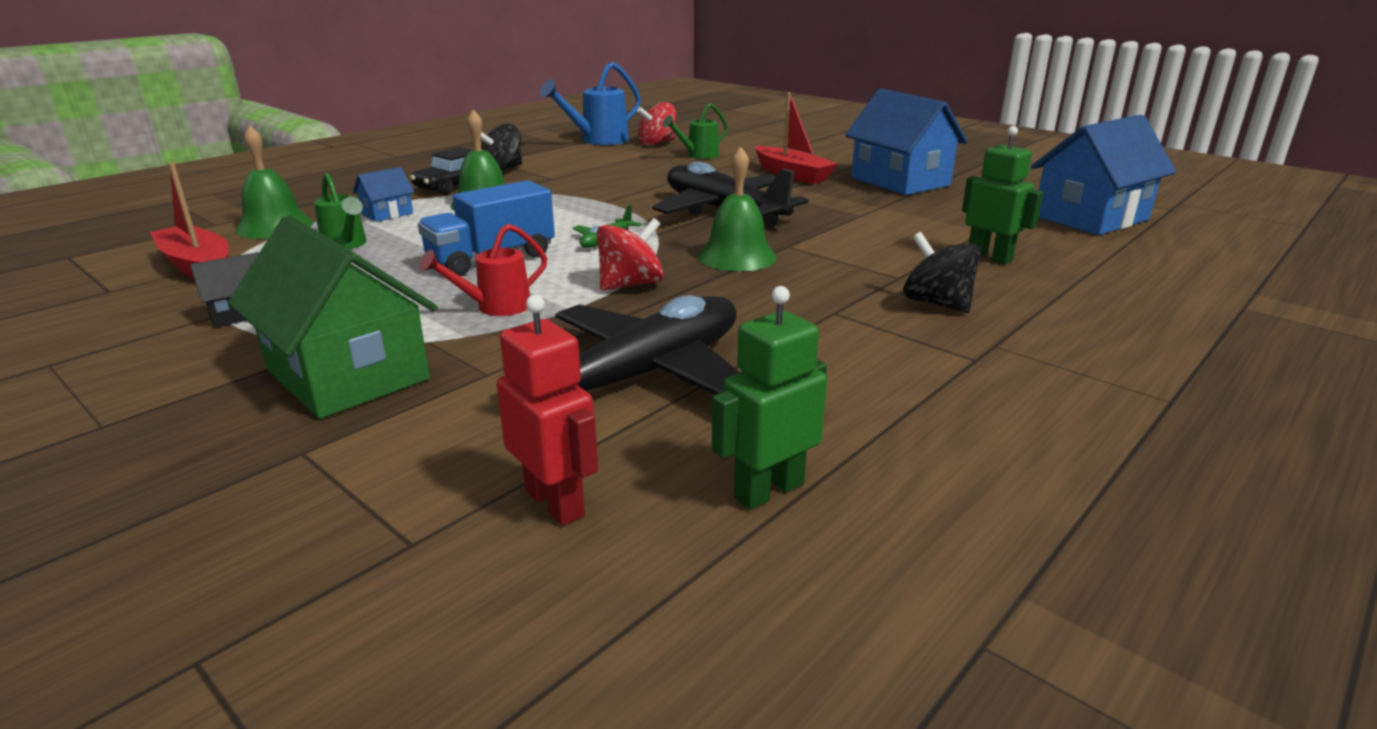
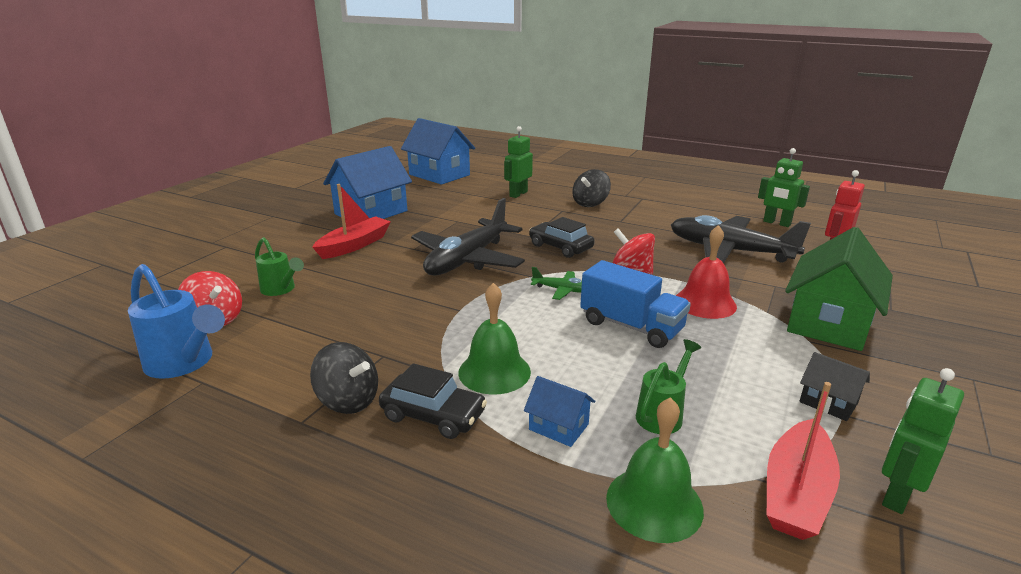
camera: 105 degrees left, 0 degrees up
red watering can [419,224,547,316] -> red bell [676,225,737,319]
green bell [698,146,777,271] -> black car [529,217,595,258]
none -> green robot [882,368,964,514]

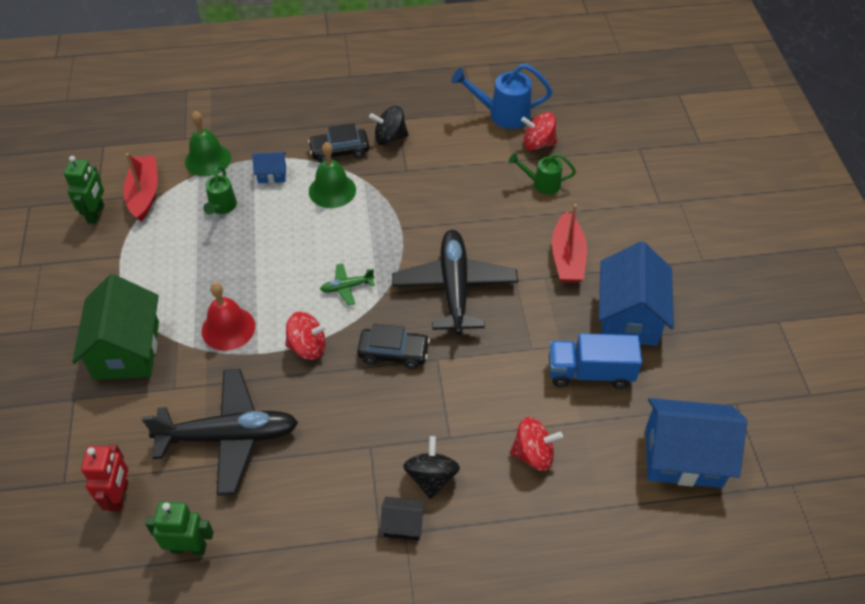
camera: 145 degrees right, 25 degrees up
green robot [504,126,533,198] -> red spinning top [510,417,563,471]
blue truck [580,260,691,348] -> blue truck moved to [549,333,642,389]
black house [800,352,870,421] -> black house moved to [380,497,425,541]

